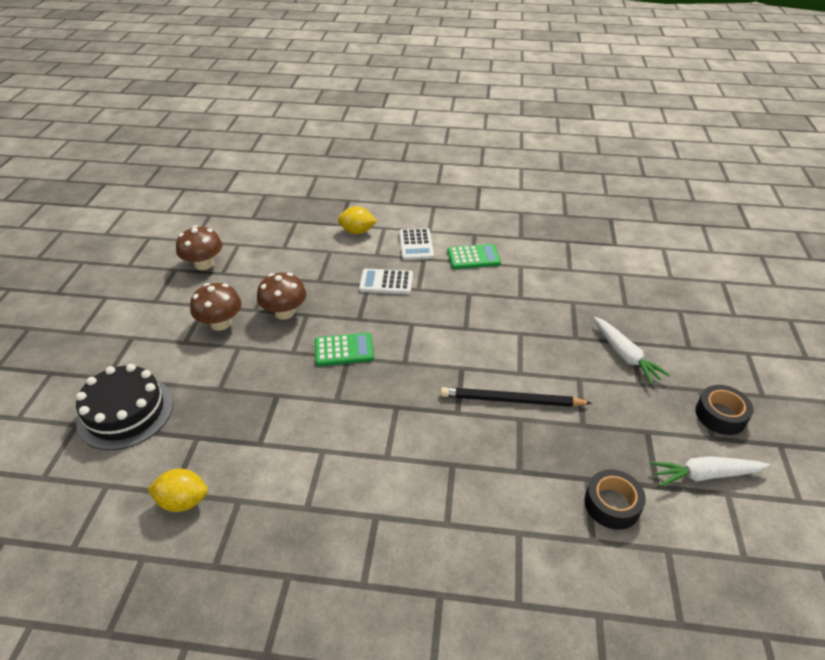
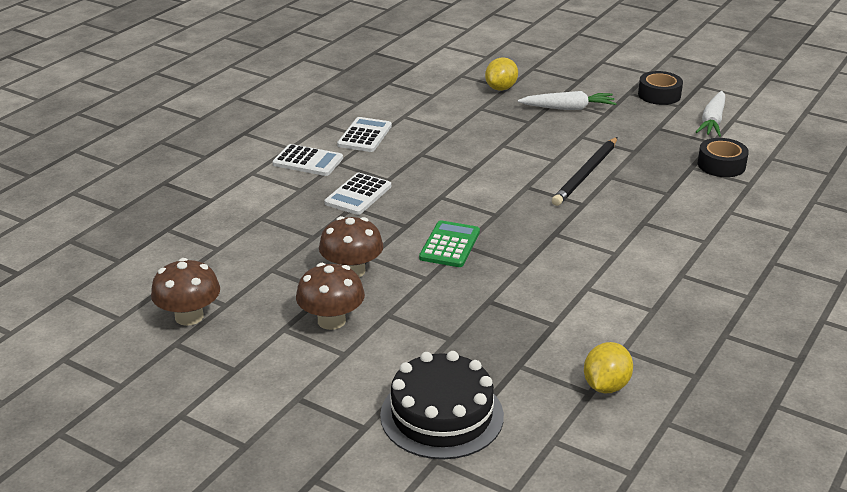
camera: 65 degrees left, 10 degrees down
yellow lemon [338,206,377,234] -> yellow lemon moved to [485,57,518,91]
green calculator [448,244,501,269] -> white calculator [337,117,392,152]

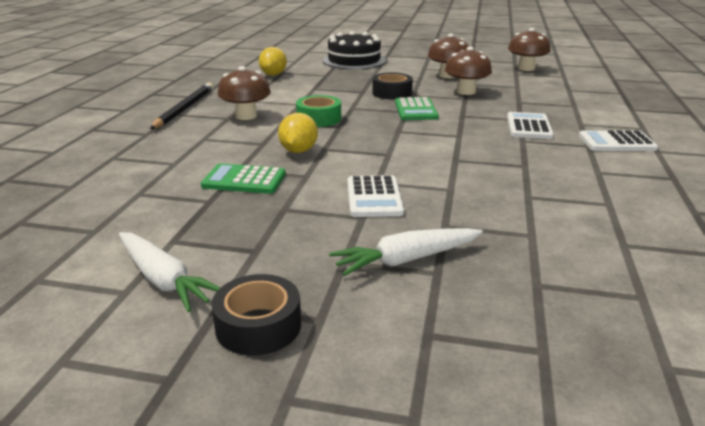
camera: 160 degrees right, 5 degrees down
white calculator [337,117,392,152] -> white calculator moved to [347,175,404,217]
yellow lemon [485,57,518,91] -> yellow lemon moved to [278,113,318,153]
black pencil [552,137,617,206] -> black pencil moved to [150,82,213,129]
white carrot [696,91,725,137] -> white carrot turned 135 degrees clockwise [119,232,221,312]
black tape [698,138,749,177] -> black tape moved to [372,73,413,100]
none -> green calculator [201,163,286,194]
none -> brown mushroom [218,66,271,120]
none -> green tape [296,95,341,127]

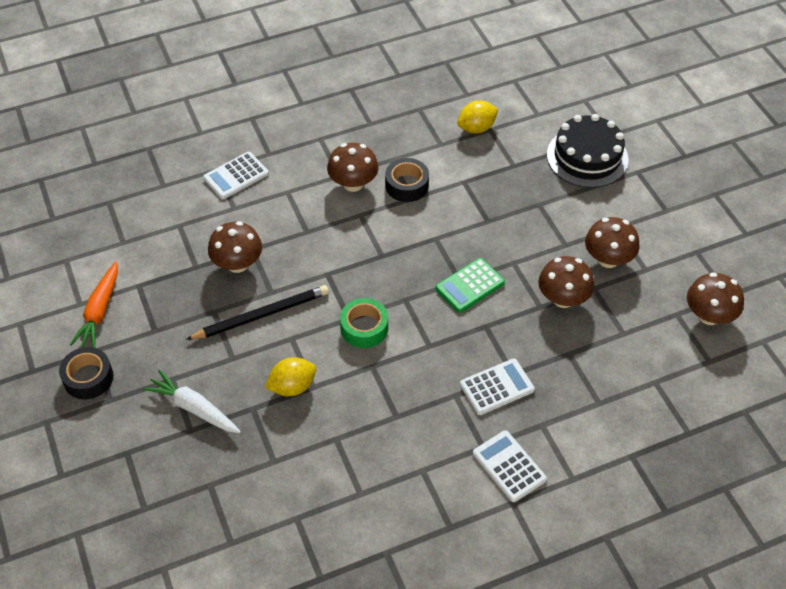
camera: 55 degrees right, 25 degrees up
white carrot [119,232,221,312] -> orange carrot [70,262,118,348]
black pencil [150,82,213,129] -> black pencil moved to [186,285,329,340]
green calculator [201,163,286,194] -> brown mushroom [208,221,262,273]
yellow lemon [278,113,318,153] -> yellow lemon moved to [265,357,316,396]
green tape [296,95,341,127] -> green tape moved to [340,298,388,348]
white calculator [347,175,404,217] -> white calculator moved to [203,152,269,199]
black tape [372,73,413,100] -> black tape moved to [385,158,429,202]

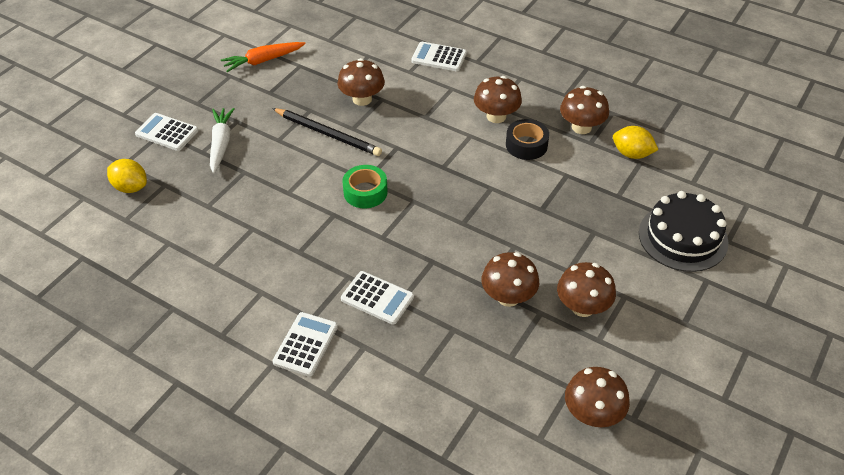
camera: 55 degrees right, 5 degrees down
black tape [59,347,114,399] -> none
yellow lemon [265,357,316,396] -> yellow lemon moved to [107,159,147,193]
green calculator [435,258,505,313] -> none
none -> white calculator [135,113,199,151]
none -> brown mushroom [560,86,609,134]

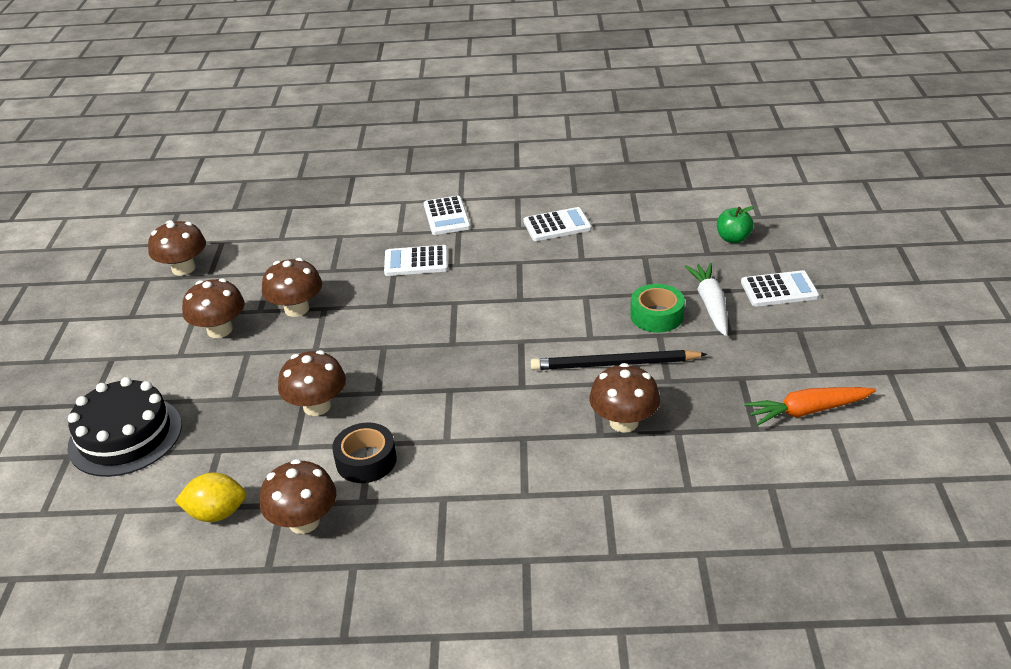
camera: 150 degrees right, 10 degrees down
yellow lemon [107,159,147,193] -> green apple [717,206,754,243]
white carrot [210,108,235,174] -> white carrot turned 150 degrees counterclockwise [685,263,728,336]
orange carrot [221,42,305,72] -> orange carrot turned 135 degrees counterclockwise [744,387,876,426]
green tape [342,165,388,208] -> green tape moved to [630,284,685,332]
white calculator [411,42,467,71] -> white calculator moved to [523,207,592,241]
brown mushroom [474,76,522,123] -> brown mushroom moved to [278,350,346,416]

